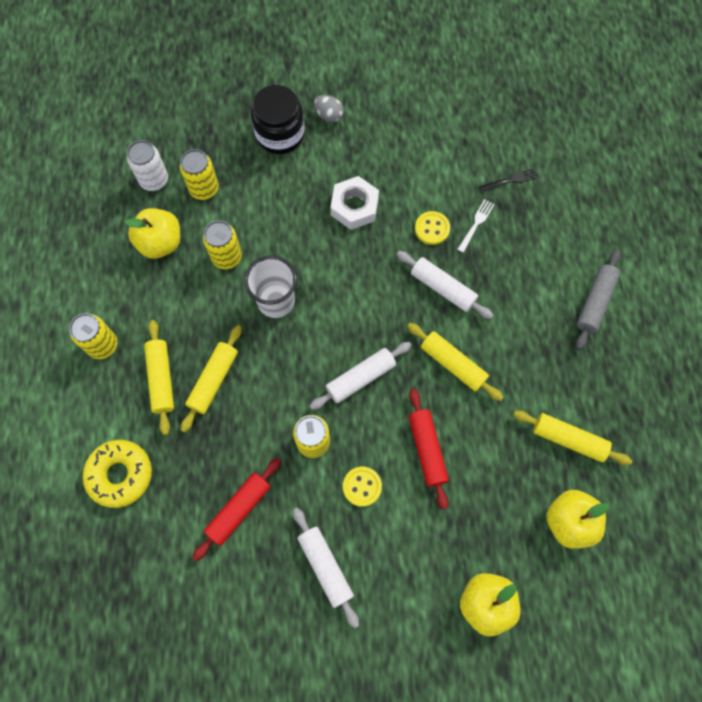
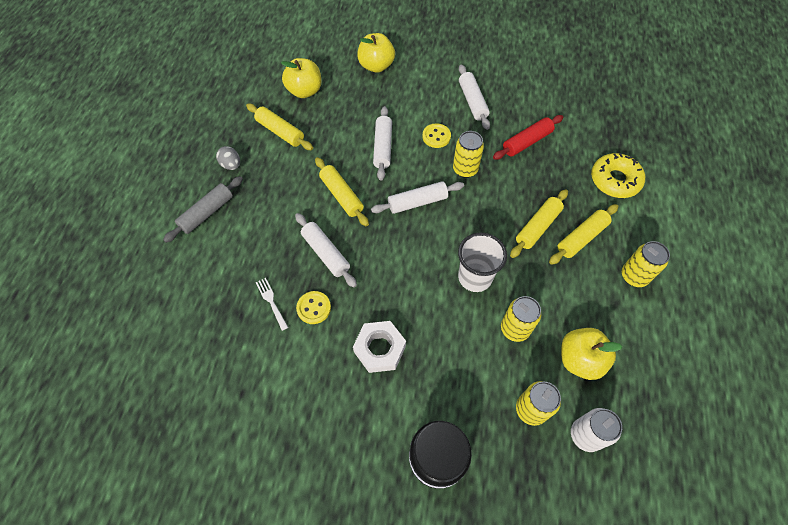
camera: 165 degrees left, 10 degrees down
yellow rolling pin [144,320,174,435] -> yellow rolling pin turned 45 degrees clockwise [549,204,618,265]
grey egg [314,95,344,123] -> grey egg moved to [216,146,240,170]
red rolling pin [409,389,449,510] -> white rolling pin [373,106,392,180]
white fork [457,199,495,253] -> white fork turned 105 degrees clockwise [256,278,288,331]
black fork [479,167,540,192] -> none

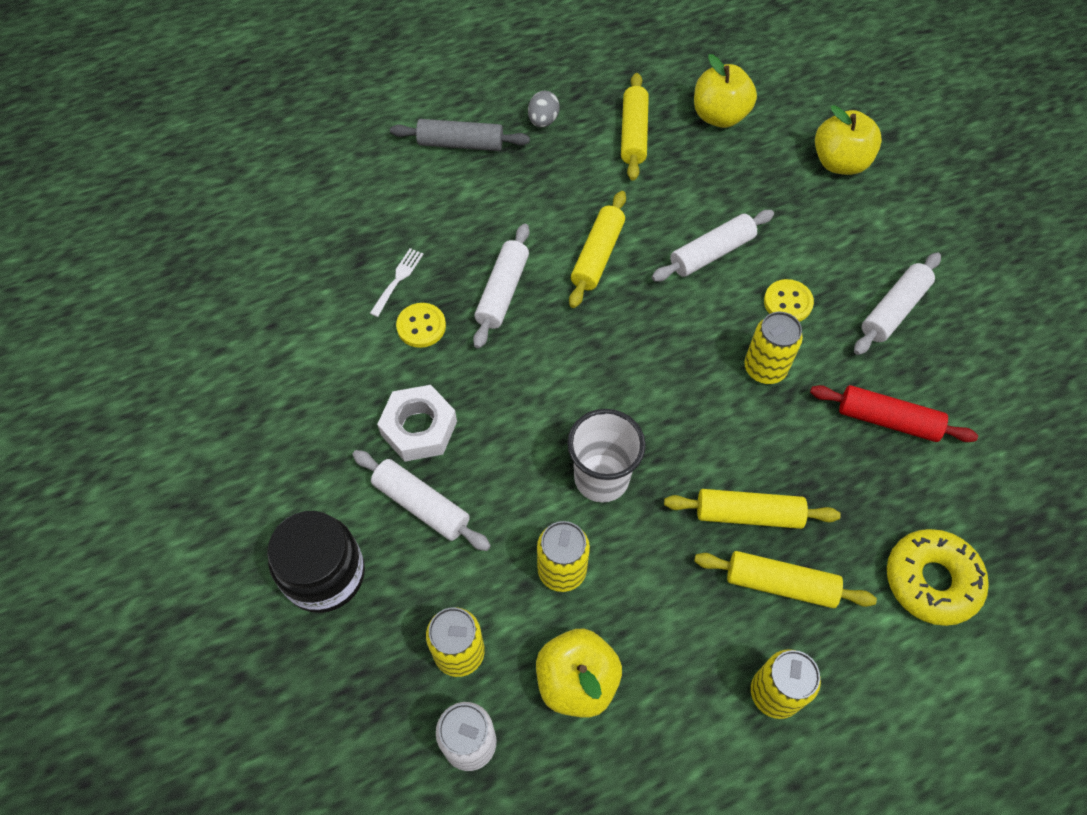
camera: 55 degrees right, 0 degrees up
white rolling pin [371,181,464,214] -> white rolling pin moved to [352,450,491,551]

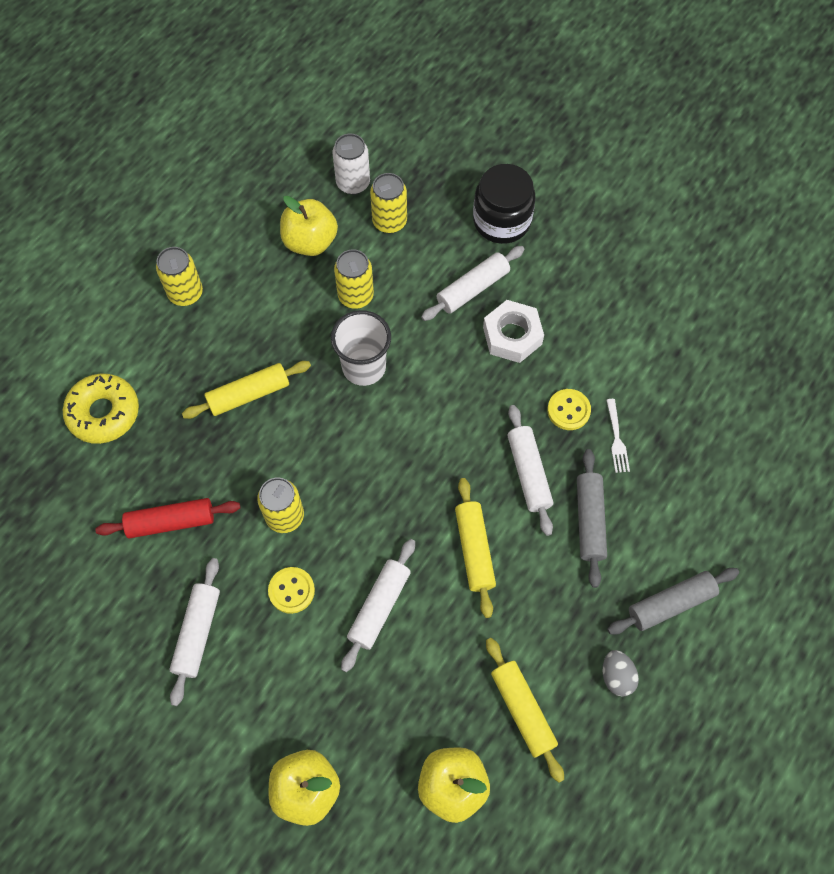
camera: 150 degrees right, 5 degrees up
white rolling pin [352,450,491,551] -> white rolling pin turned 45 degrees counterclockwise [421,246,525,321]
yellow rolling pin [694,551,877,608] -> none
none -> grey rolling pin [577,449,607,588]

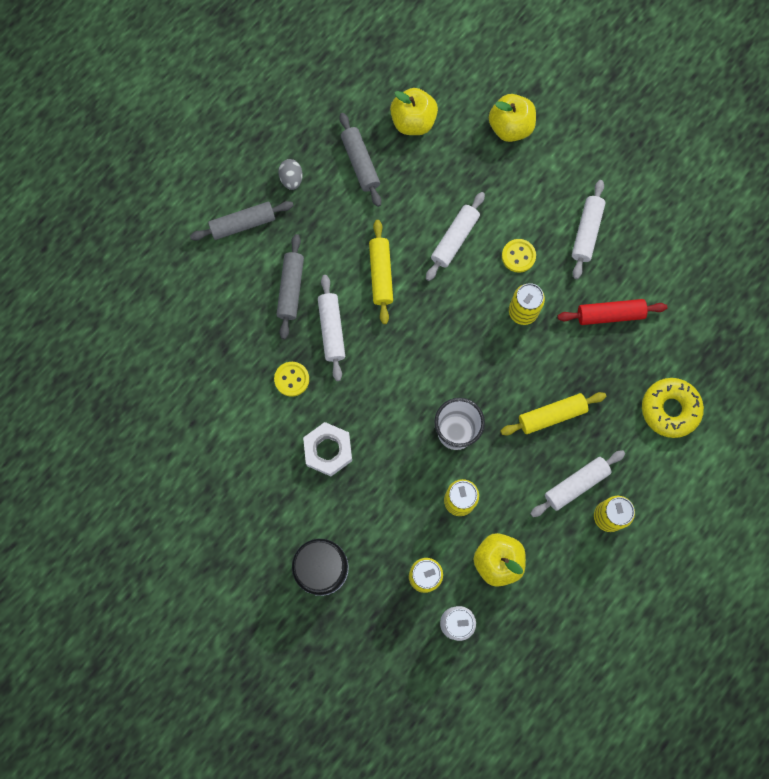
camera: 175 degrees left, 10 degrees up
white rolling pin [421,246,525,321] -> white rolling pin moved to [530,450,625,517]
yellow rolling pin [486,638,564,783] -> grey rolling pin [339,113,381,207]
white fork [606,399,630,473] -> none

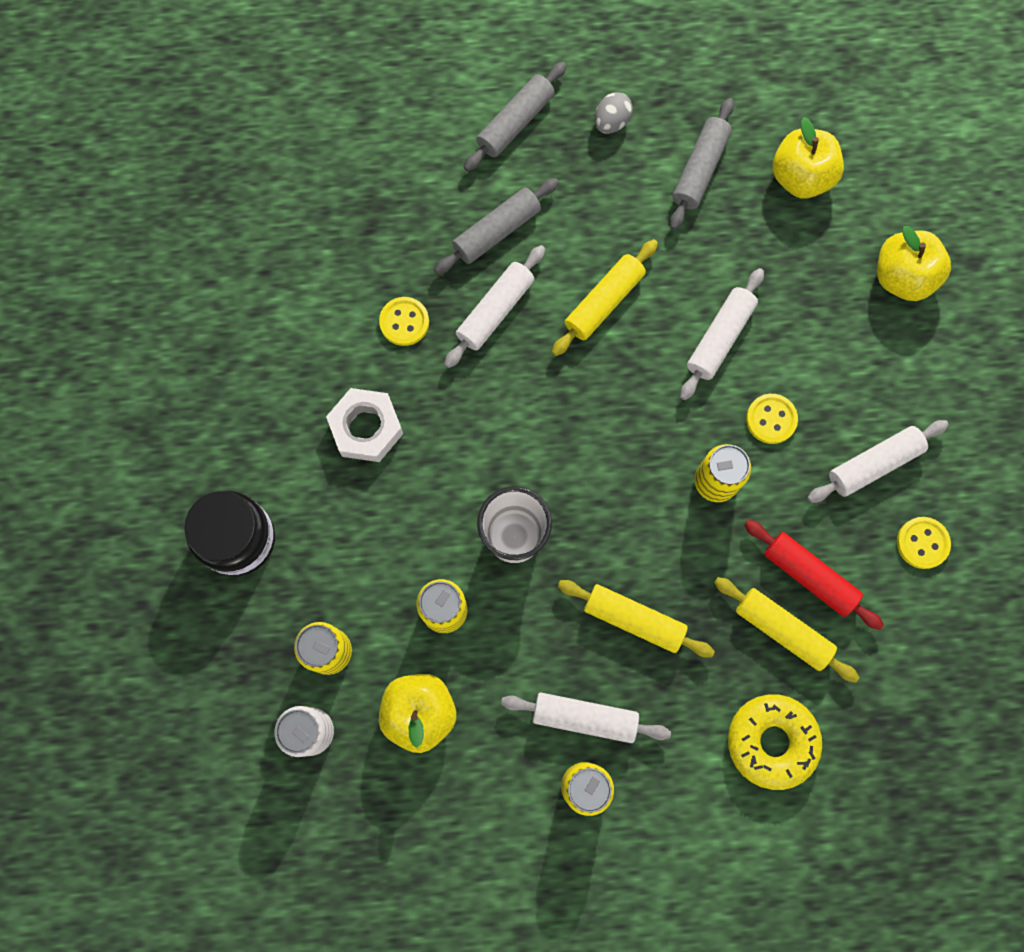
camera: 45 degrees right, 0 degrees up
grey rolling pin [190,201,294,241] -> grey rolling pin turned 75 degrees counterclockwise [464,62,567,171]
white rolling pin [426,192,485,281] -> white rolling pin turned 45 degrees counterclockwise [680,268,764,400]
none -> yellow rolling pin [714,577,859,683]
none -> yellow button [897,517,951,569]

